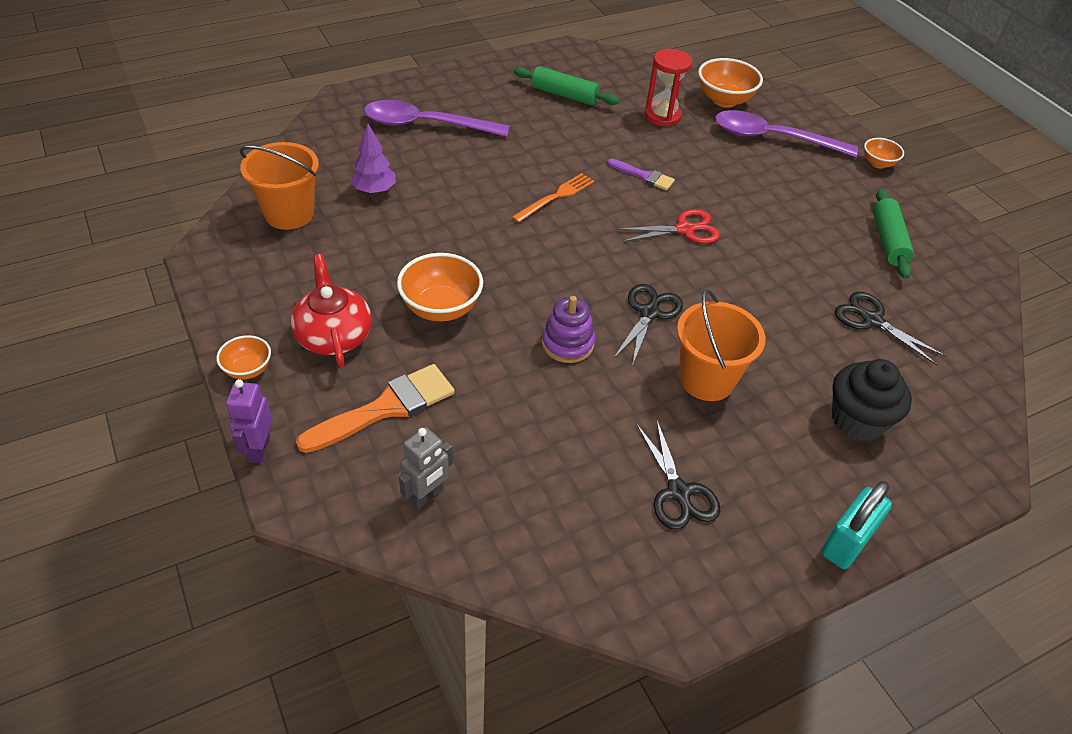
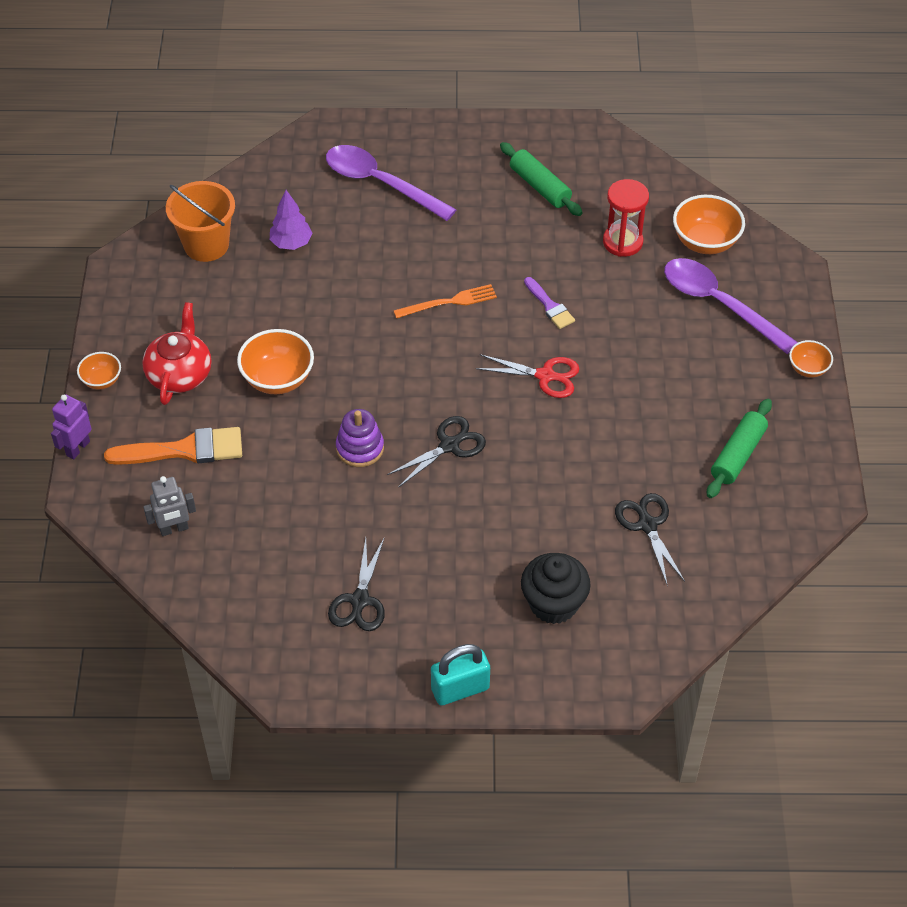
camera: 30 degrees right, 5 degrees up
orange bucket [677,289,765,401] -> none

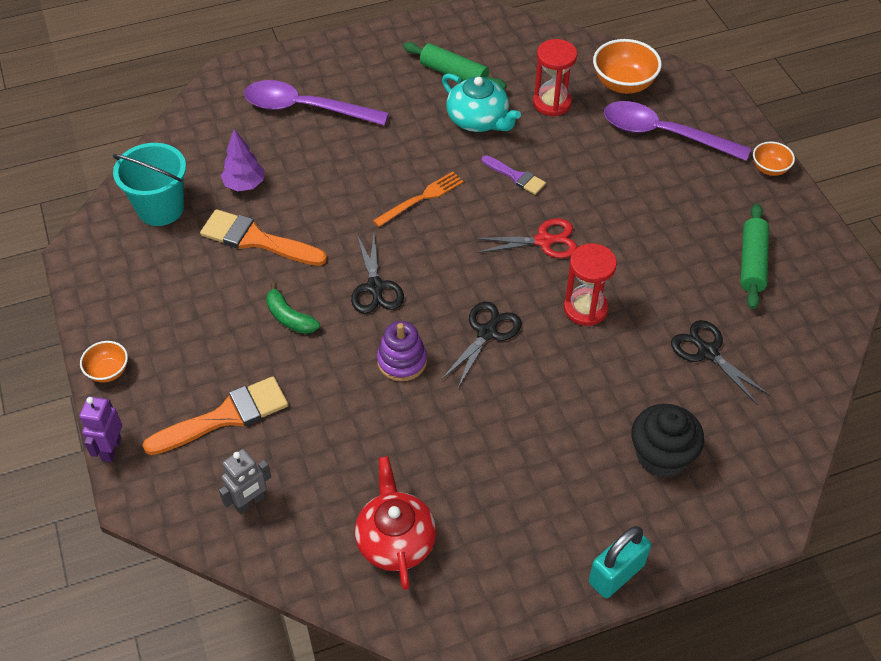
camera: 20 degrees left, 0 degrees up
red teapot [142,302,211,405] -> red teapot moved to [355,456,437,590]
orange bucket [166,181,235,262] -> turquoise bucket [113,143,186,226]
orange bowl [237,329,314,394] -> green banana [266,282,320,334]
black scissors [328,538,385,631] -> black scissors moved to [351,235,404,314]
none -> orange brush [200,209,327,266]
none -> turquoise teapot [442,73,521,132]
none -> red hourglass [564,243,617,326]

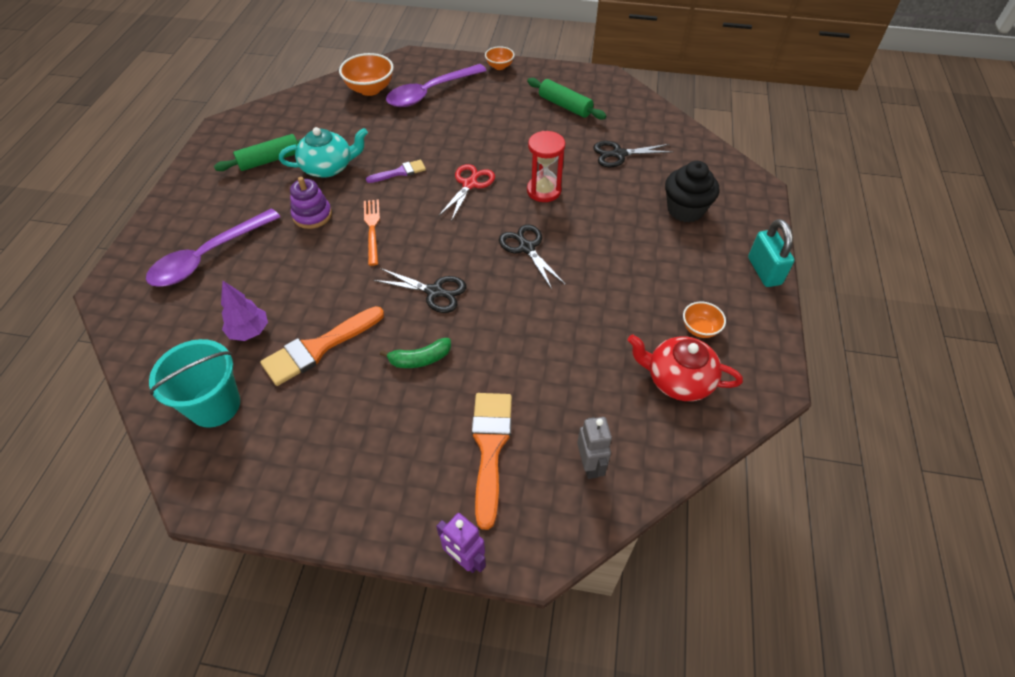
camera: 60 degrees left, 0 degrees up
orange bowl [80,341,128,383] -> orange bowl moved to [683,302,726,338]
purple stacking toy [377,321,427,382] -> purple stacking toy moved to [290,177,332,229]
red hourglass [533,39,577,116] -> none

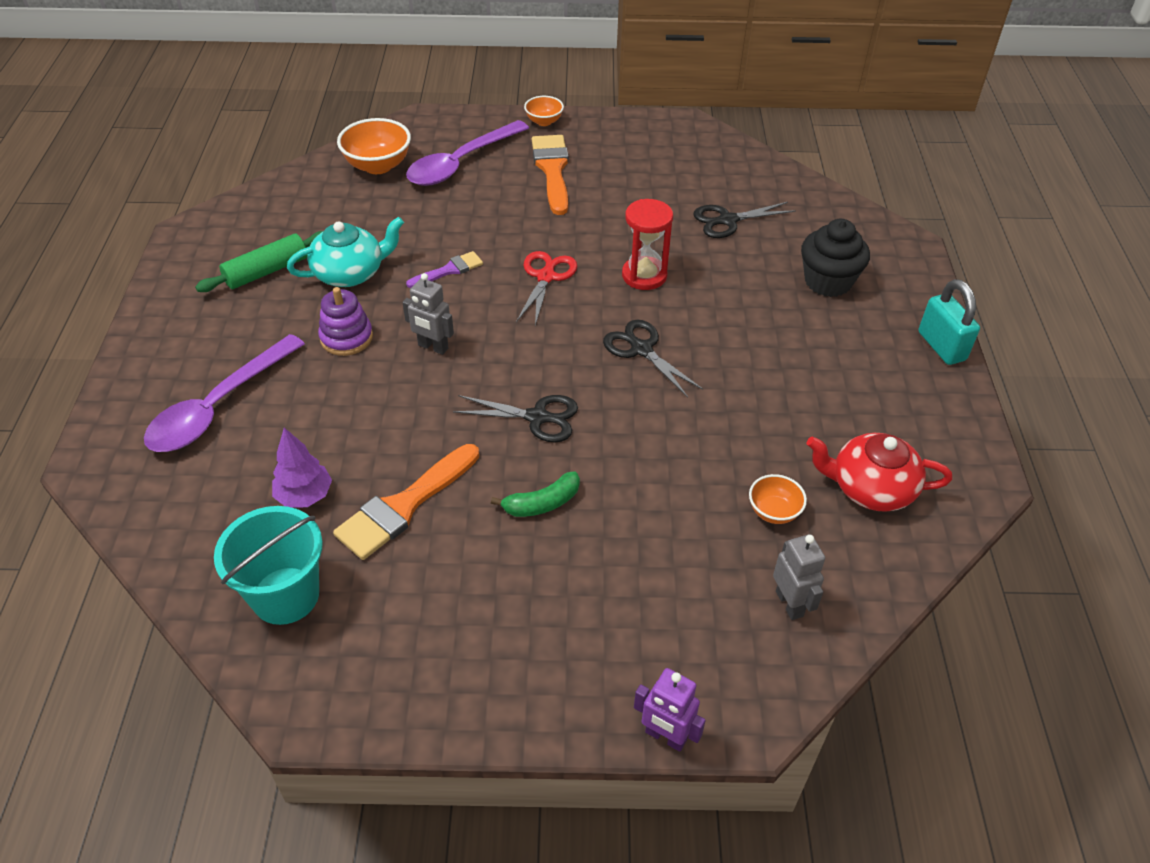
camera: 10 degrees left, 5 degrees down
orange fork [364,199,380,266] -> grey robot [402,273,454,355]
orange brush [471,393,512,530] -> orange brush moved to [532,135,569,215]
green rolling pin [527,78,606,120] -> none
orange bowl [683,302,726,338] -> orange bowl moved to [749,474,807,524]

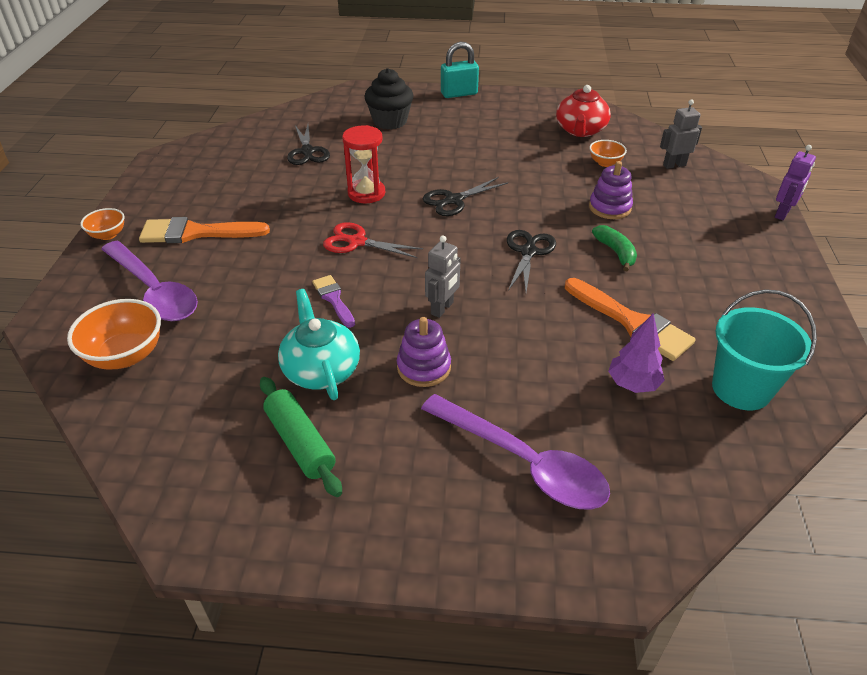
camera: 85 degrees left, 5 degrees down
none -> purple stacking toy [589,161,633,219]

